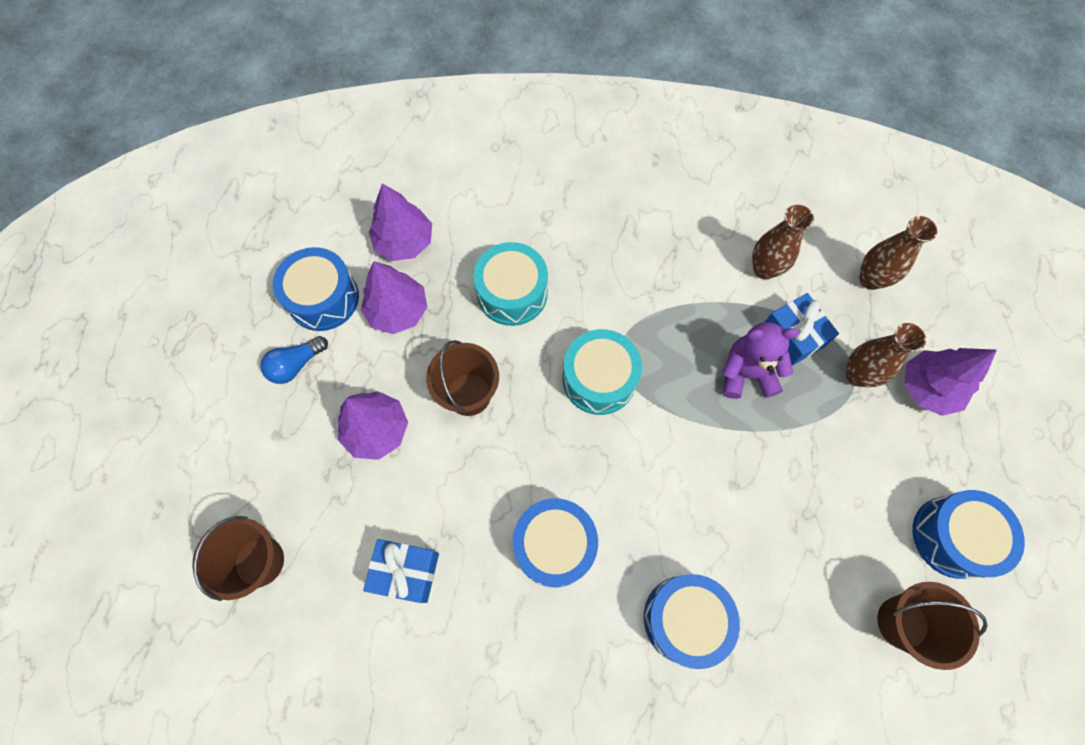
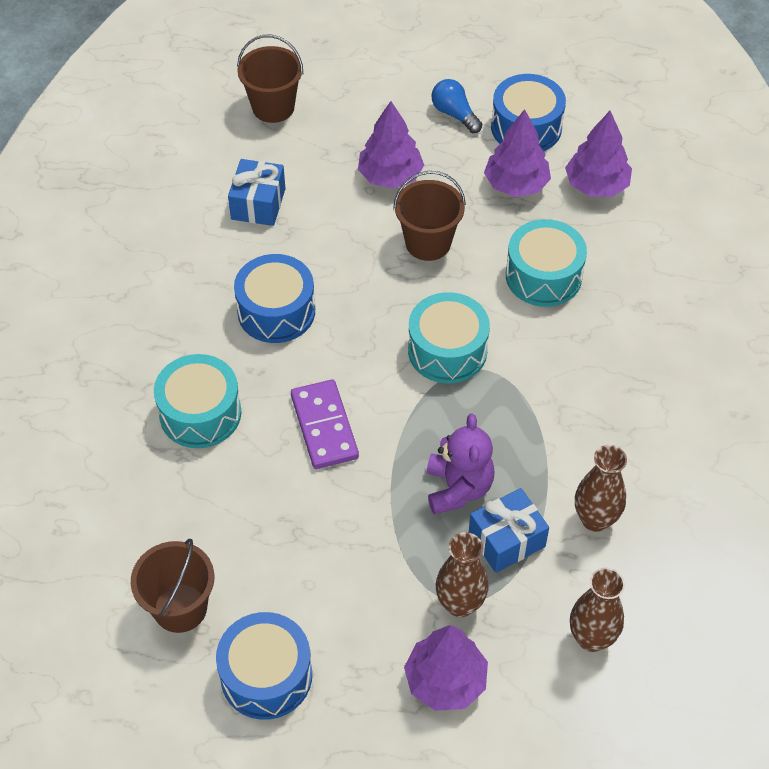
camera: 90 degrees right, 15 degrees down
blue drum [644,574,740,669] -> turquoise drum [154,354,241,448]
none -> purple domino [291,380,359,469]

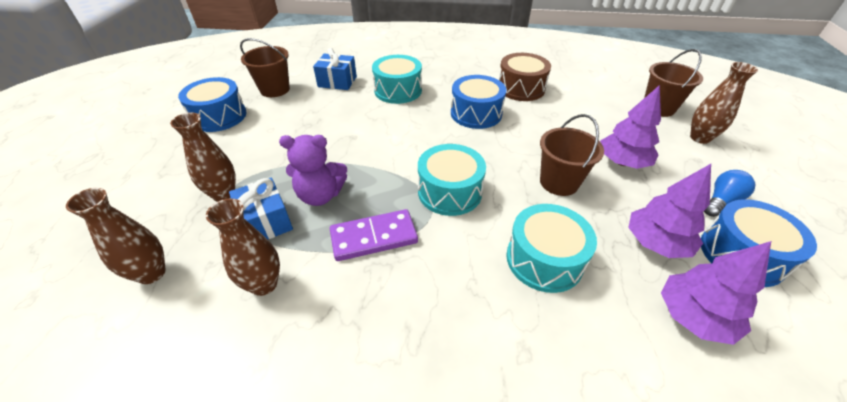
camera: 90 degrees right, 10 degrees down
blue gift [228,159,286,226] -> blue gift moved to [313,48,357,90]
purple domino [291,380,359,469] -> purple domino moved to [330,209,418,261]
purple tree [404,625,488,711] -> none
none -> brown drum [499,53,551,101]
none -> brown vase [690,62,758,144]

